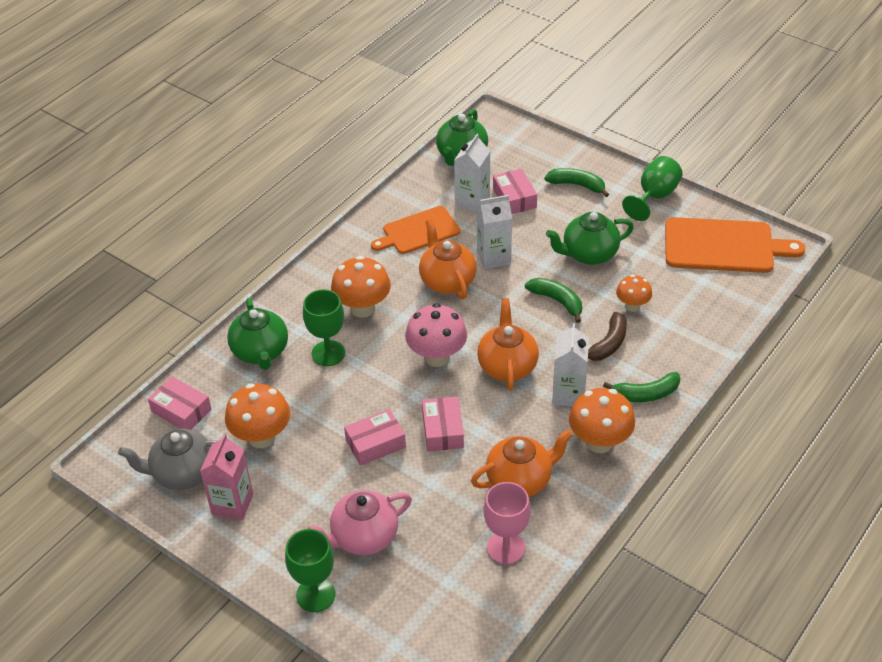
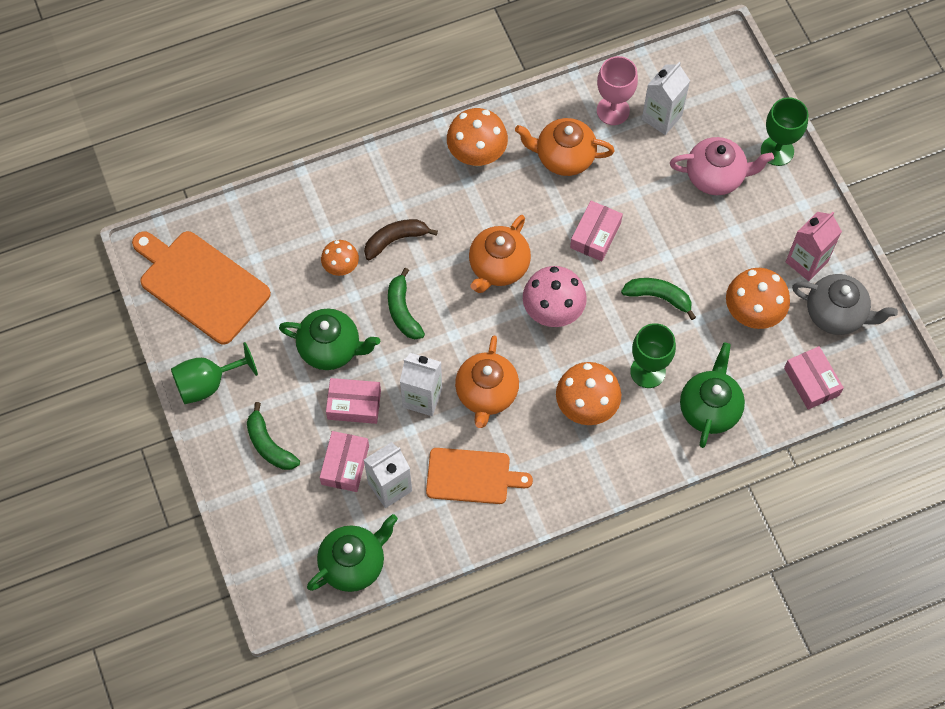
camera: 150 degrees left, 20 degrees up
pink box [344,409,406,466] -> pink box moved to [326,378,381,424]
white carton [552,323,589,406] -> white carton moved to [642,62,690,135]
green banana [603,372,680,402] -> green banana moved to [621,278,696,320]

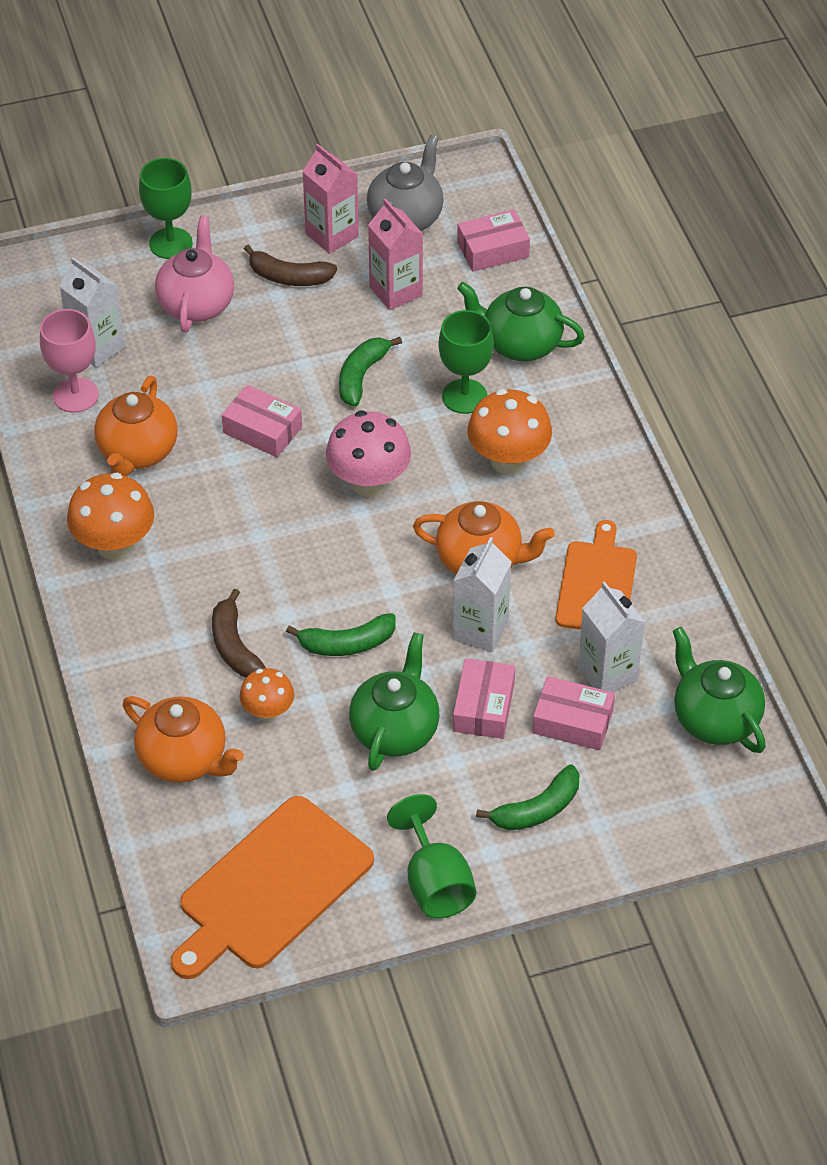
camera: 85 degrees left, 15 degrees down
orange teapot [469,215,531,293] -> orange teapot moved to [123,696,244,783]
orange mushroom [726,268,790,329] -> pink carton [368,199,423,310]
none -> brown banana [244,245,337,286]

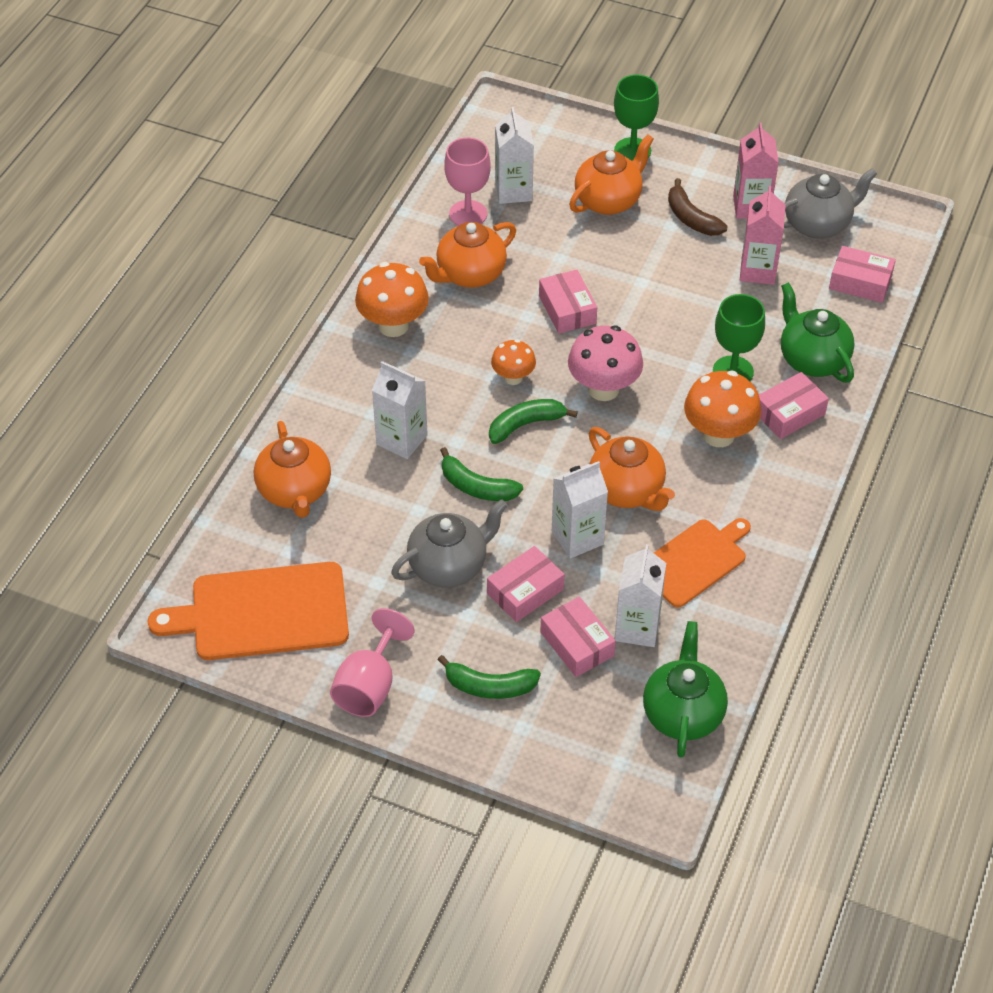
camera: 40 degrees right, 0 degrees up
pink teapot [155,215,234,332] -> orange teapot [569,134,654,215]
brown banana [212,589,266,677] -> white carton [372,361,428,459]
orange mushroom [239,668,294,722] -> orange mushroom moved to [491,339,536,385]
green banana [339,337,402,407] -> green banana moved to [489,399,578,444]
green teapot [349,632,439,771] -> grey teapot [391,499,508,588]
green goblet [387,794,476,919] -> pink goblet [330,608,415,717]
none -> pink box [759,372,829,439]

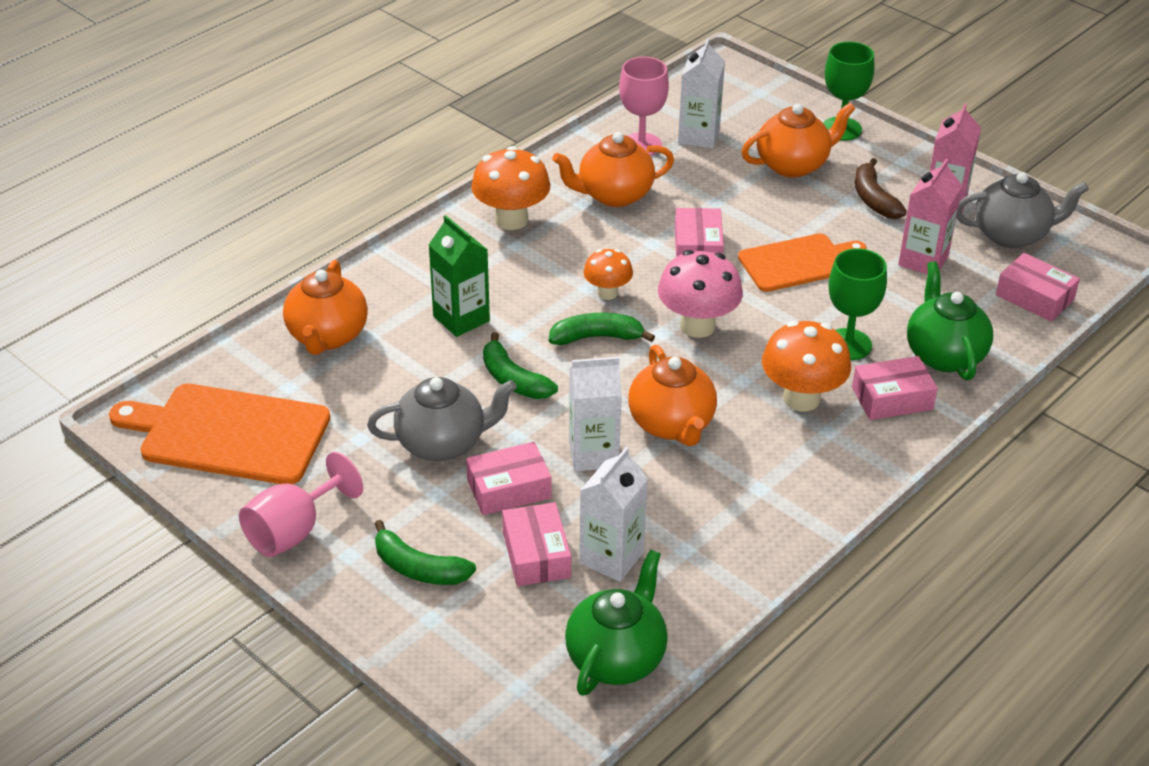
camera: 20 degrees right, 10 degrees down
white carton [372,361,428,459] -> green carton [429,215,490,337]
orange cutting board [654,518,751,608] -> orange cutting board moved to [738,233,866,292]

